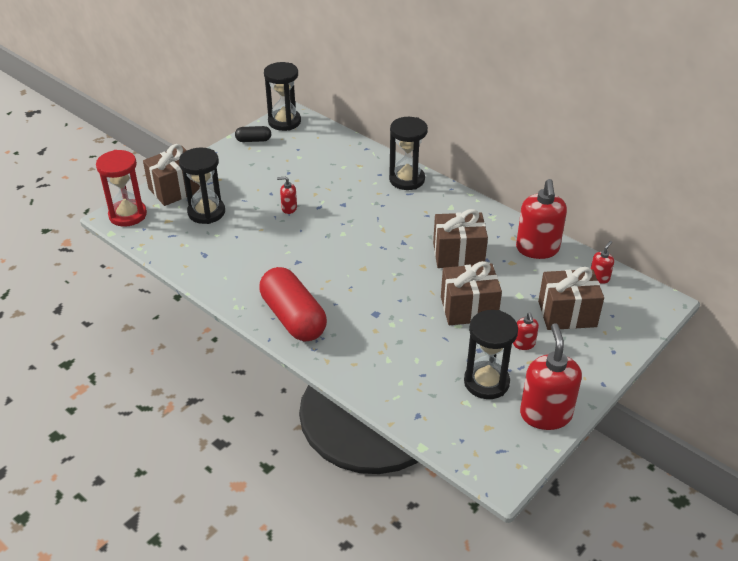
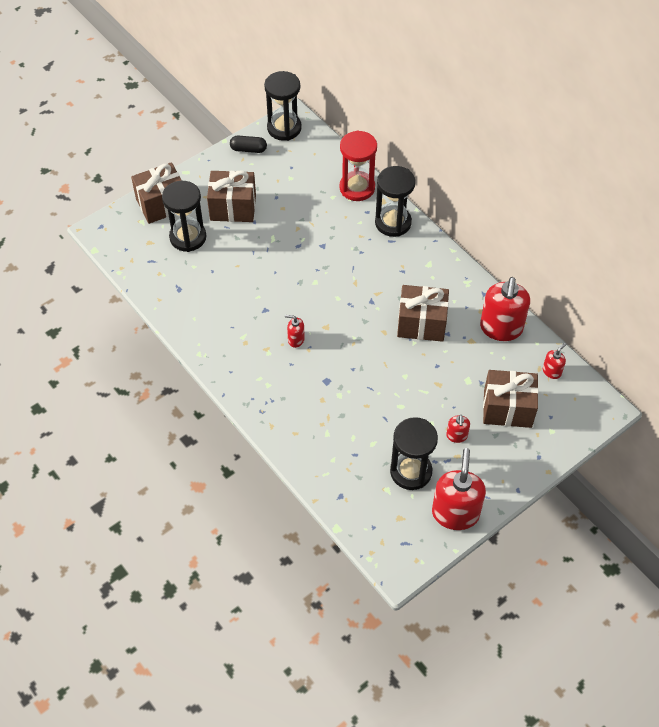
camera: 10 degrees right, 15 degrees up
red hourglass [96,150,147,227] -> red hourglass moved to [339,130,377,201]
red capsule [259,267,327,341] -> none
red soap dispenser [277,177,297,214] -> red soap dispenser moved to [285,315,305,348]
brown gift [441,261,502,325] -> brown gift moved to [207,170,256,222]

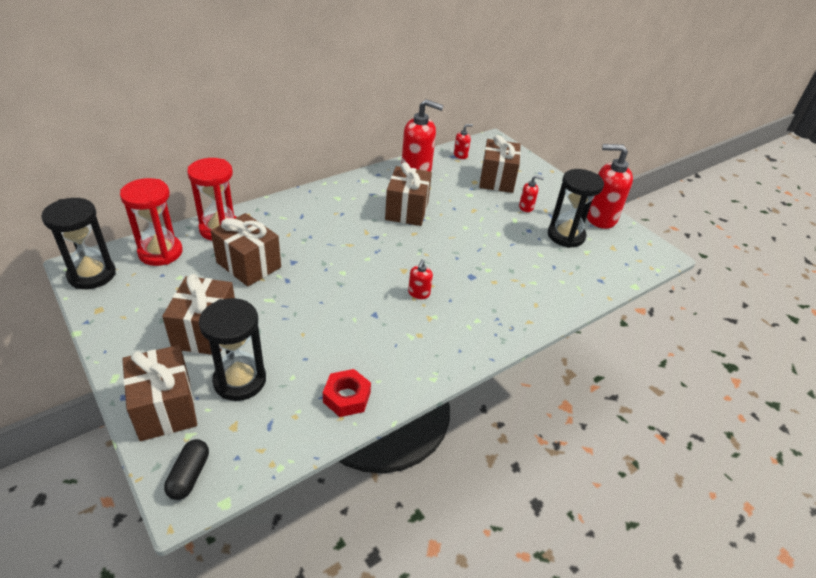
camera: 90 degrees left, 15 degrees down
black capsule [230,136,267,153] -> black capsule moved to [164,439,209,500]
black hourglass [375,166,415,237] -> none
red soap dispenser [543,343,566,379] -> red soap dispenser turned 105 degrees clockwise [454,124,473,159]
none -> red hourglass [120,178,183,266]
none -> brown gift [211,213,281,286]
none -> red nut [323,369,371,417]

